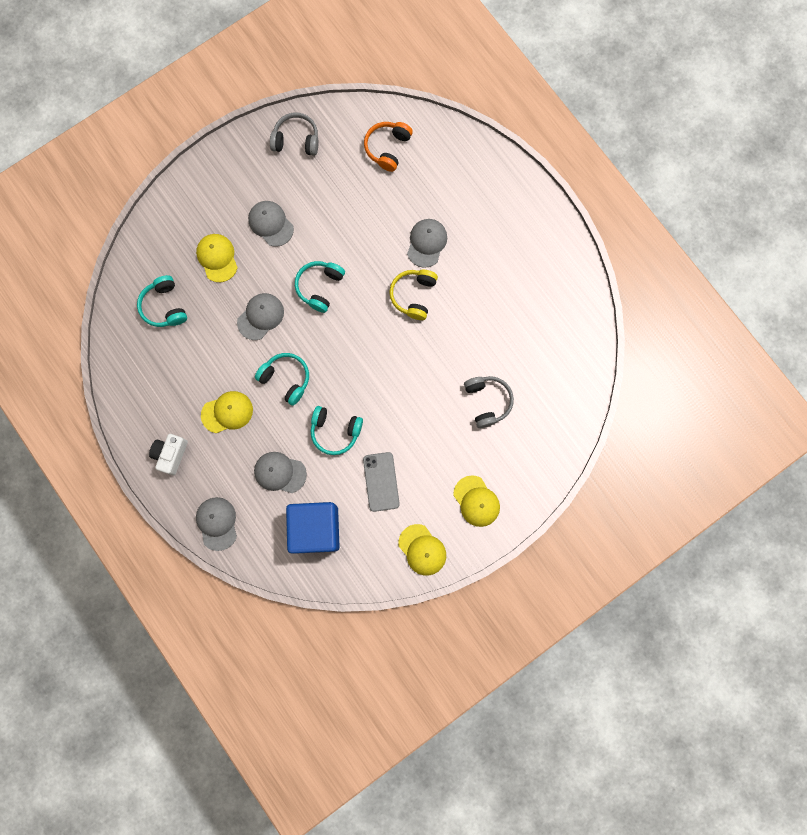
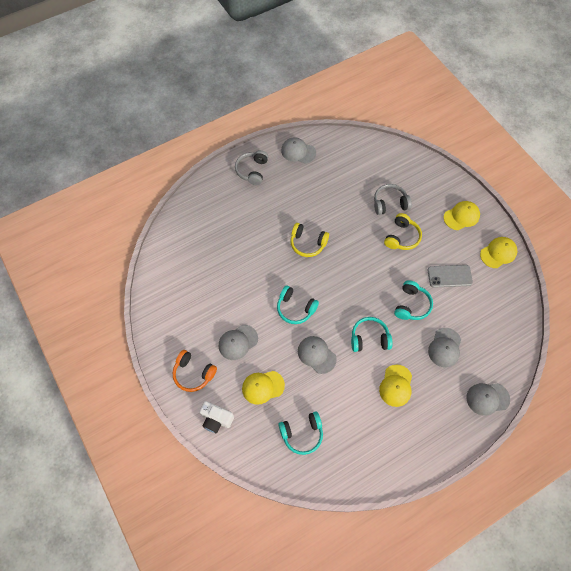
camera: 85 degrees left, 15 degrees down
white camera [149,434,188,475] -> white camera moved to [200,401,234,433]
yellow cap [201,391,253,433] -> yellow cap turned 150 degrees counterclockwise [379,364,412,407]
turquoise headphones [255,353,309,406] -> turquoise headphones turned 45 degrees clockwise [351,317,393,352]
grey headphones [270,113,319,156] -> grey headphones moved to [235,150,268,185]
blue cube [286,502,340,554] -> none
orange headphones [364,122,413,172] -> orange headphones moved to [173,350,217,392]
grey cap [407,219,447,268] -> grey cap moved to [281,137,316,164]
none -> yellow headphones [384,213,422,250]

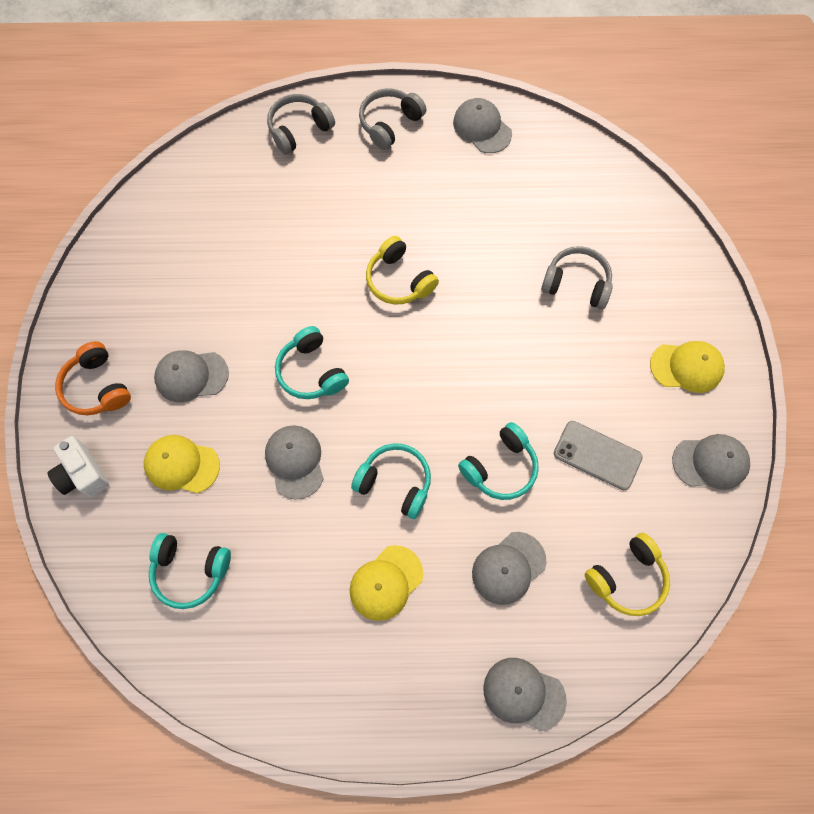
camera: 30 degrees right, 5 degrees up
yellow headphones [384,213,422,250] -> yellow headphones moved to [585,533,670,616]
yellow cap [480,237,517,268] -> grey cap [672,434,750,490]
none -> grey headphones [267,94,335,154]

